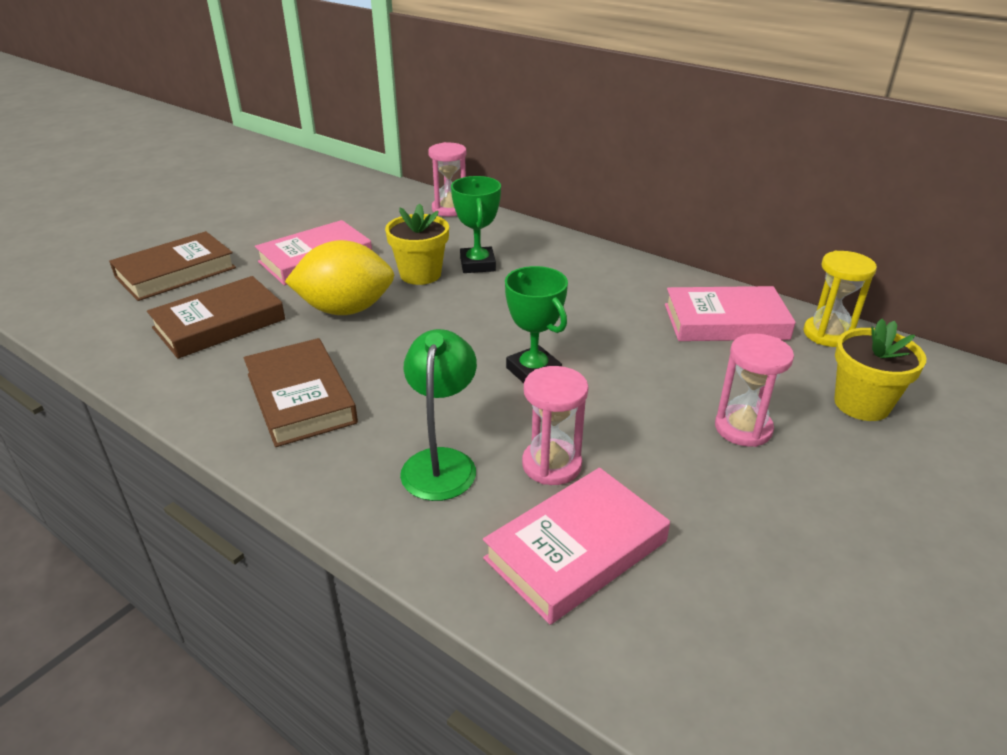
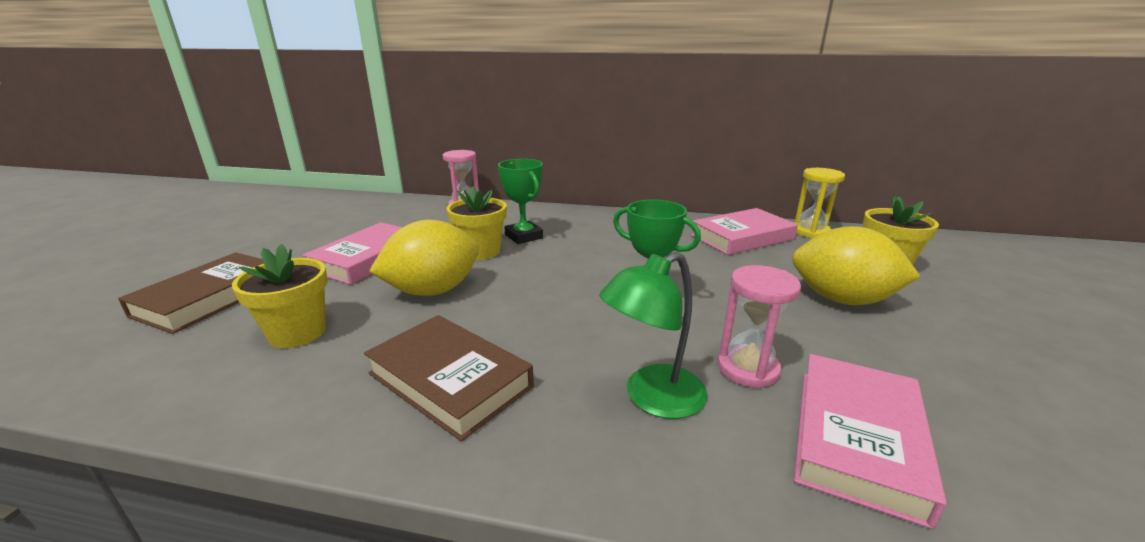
camera: 25 degrees left, 10 degrees down
brown book [147,276,285,359] -> yellow flower pot [232,244,327,348]
green lamp [400,329,477,501] -> green lamp turned 105 degrees counterclockwise [599,252,708,419]
pink hourglass [715,334,794,447] -> yellow lemon [792,226,921,305]

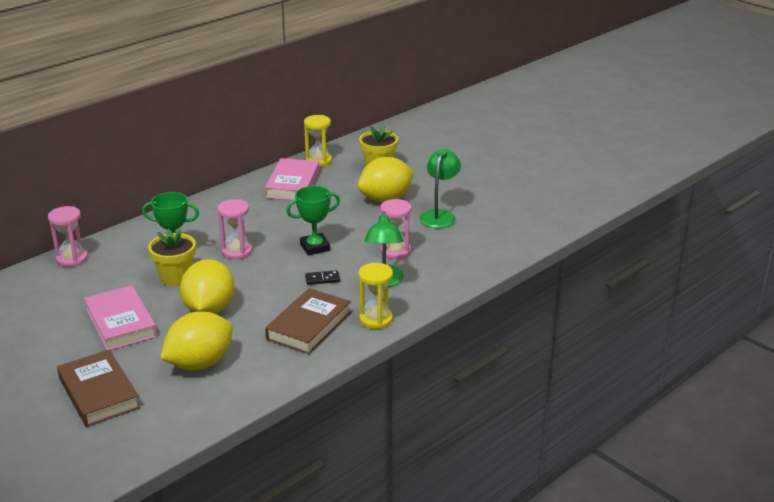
camera: 55 degrees left, 5 degrees up
yellow flower pot [232,244,327,348] -> yellow lemon [160,311,233,371]
brown book [364,315,534,441] -> brown book turned 45 degrees counterclockwise [265,288,351,354]
pink book [794,354,947,529] -> none
none -> pink hourglass [218,199,252,259]
none -> black domino [305,270,340,285]
none -> yellow hourglass [358,263,393,329]
none -> green lamp [419,149,461,228]

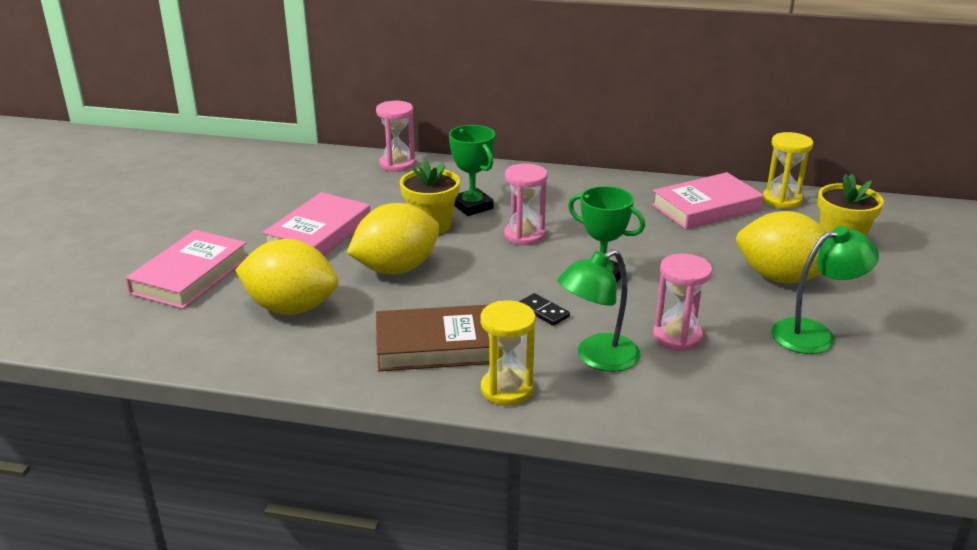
camera: 55 degrees right, 0 degrees up
brown book [57,350,141,427] -> pink book [126,230,247,309]

